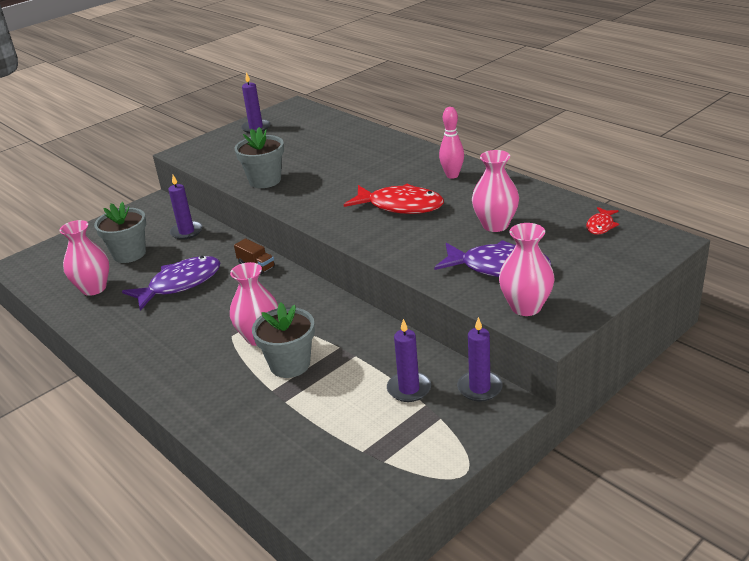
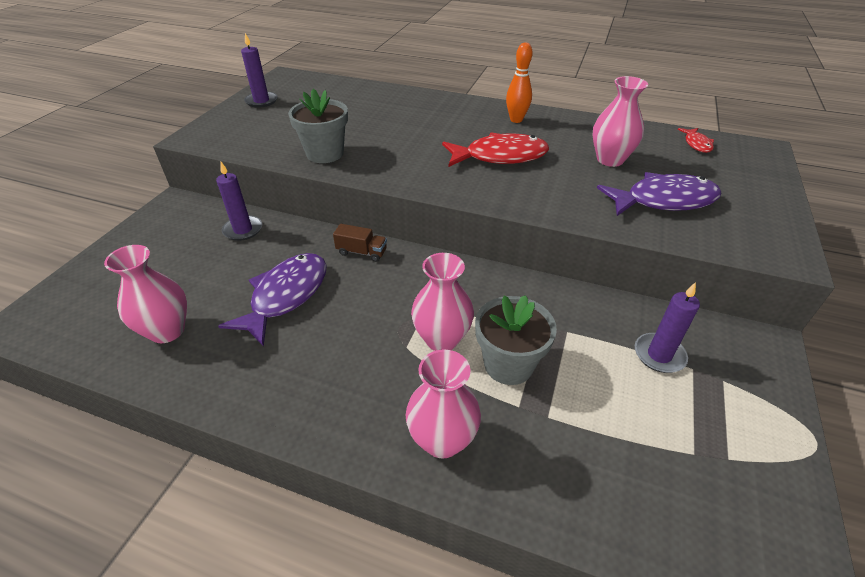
camera: 30 degrees left, 10 degrees up
grey flower pot [94,202,146,263] -> none
pink bowling pin [439,107,464,179] -> orange bowling pin [506,42,533,123]
purple candle [457,317,503,401] -> none
pink vase [499,223,555,316] -> pink vase moved to [406,349,481,459]

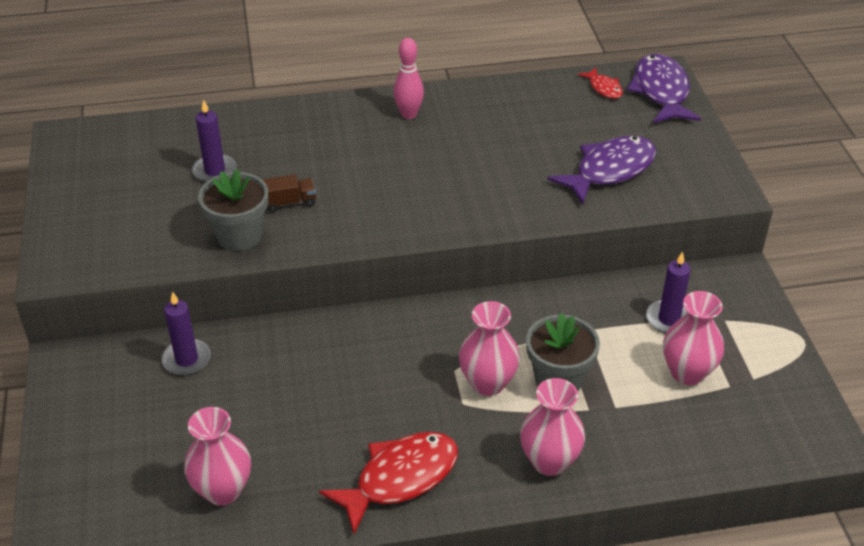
camera: 30 degrees left, 0 degrees up
purple fish [218,253,327,347] -> purple fish moved to [627,54,701,123]
purple candle [241,33,278,108] -> purple candle moved to [192,100,237,182]
brown truck [333,224,387,262] -> brown truck moved to [262,174,316,213]
red fish [442,132,549,167] -> red fish moved to [319,432,458,534]
orange bowling pin [506,42,533,123] -> pink bowling pin [393,38,424,119]
pink vase [593,76,648,167] -> pink vase moved to [663,291,724,385]

